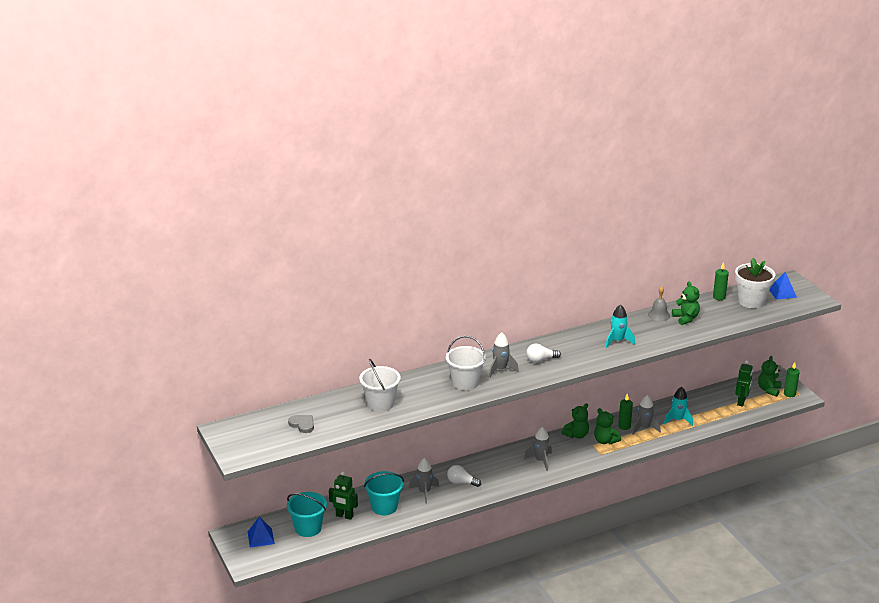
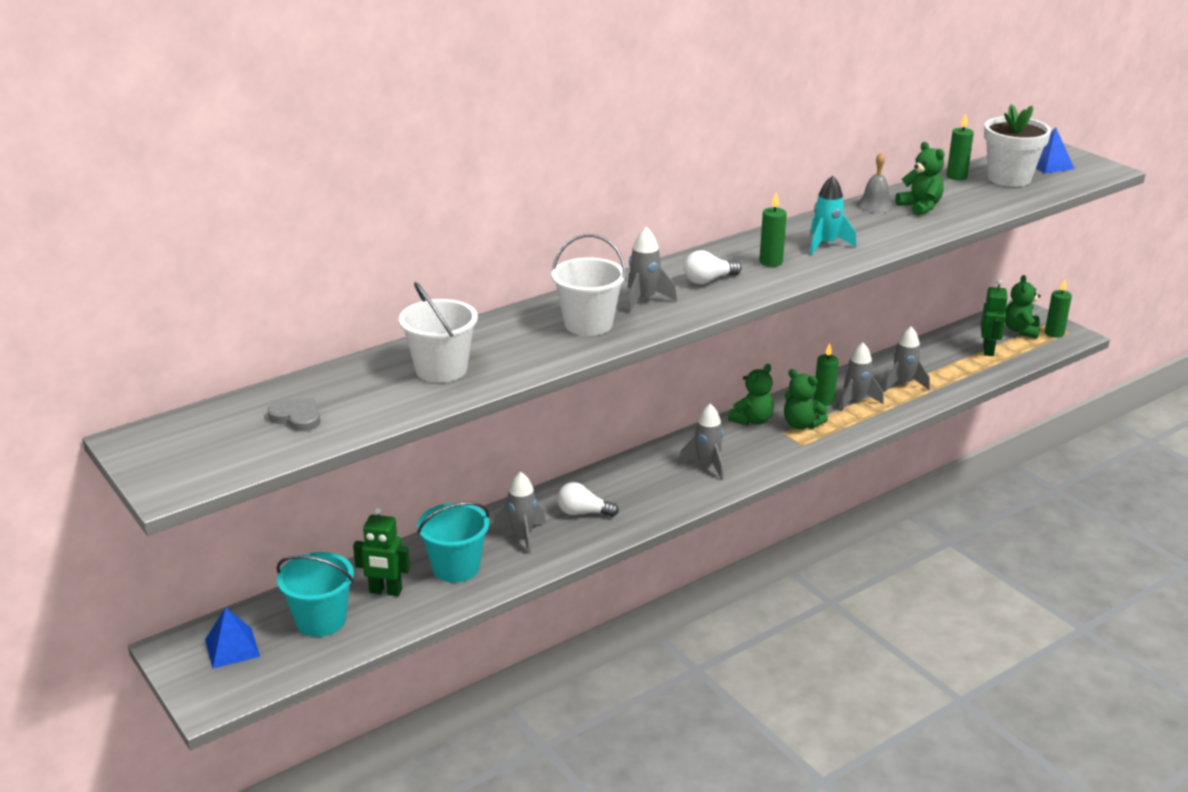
camera: 10 degrees left, 0 degrees up
turquoise rocket [664,387,693,426] -> grey rocket [884,327,930,392]
none -> green candle [760,193,787,267]

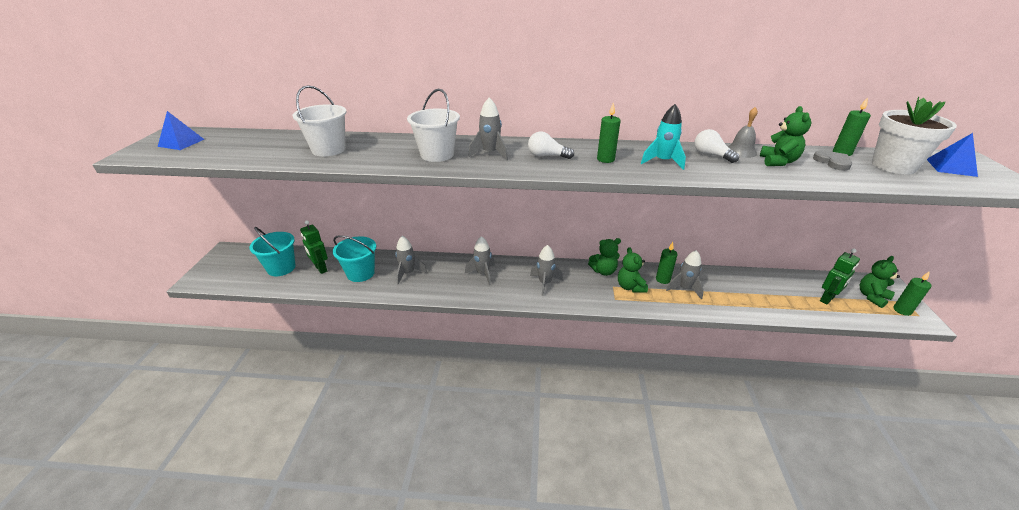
camera: 40 degrees right, 5 degrees up
blue pyramid [205,607,260,669] -> blue pyramid moved to [158,111,205,150]
grey heart [268,398,321,431] -> grey heart moved to [813,150,852,171]
white light bulb [557,482,619,517] -> white light bulb moved to [695,129,739,163]
grey rocket [884,327,930,392] -> grey rocket moved to [465,236,495,285]

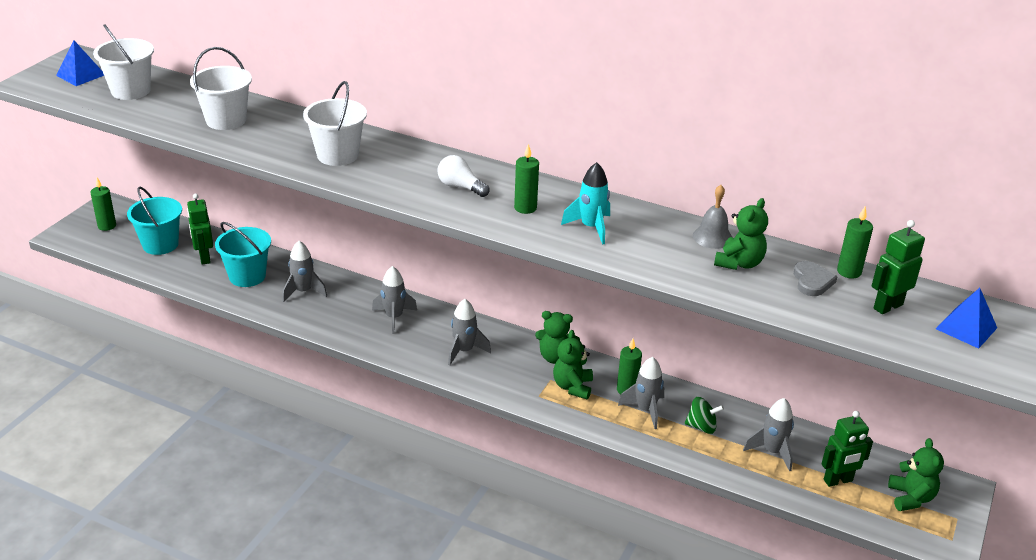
camera: 20 degrees right, 0 degrees up
grey rocket [468,97,508,160] -> grey rocket moved to [743,398,794,471]
white light bulb [695,129,739,163] -> none
green teddy bear [860,256,900,308] -> green teddy bear turned 105 degrees clockwise [888,438,944,511]
white flower pot [872,97,957,174] -> green robot [871,220,925,314]
green candle [893,271,931,316] -> green candle moved to [91,178,116,231]
none -> white bucket [93,24,154,100]
none -> green spinning top [685,397,724,434]

